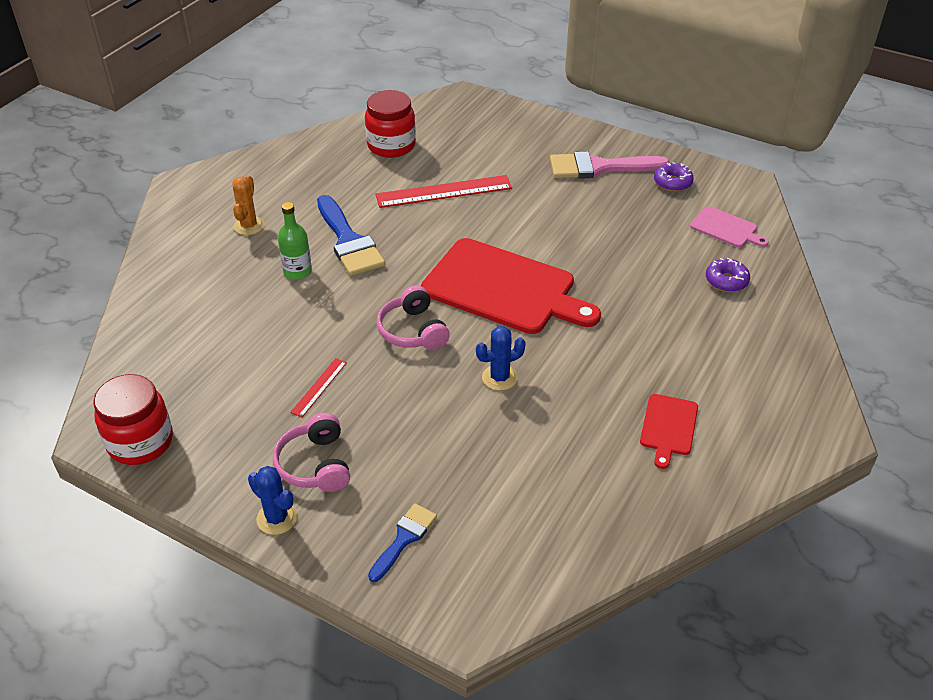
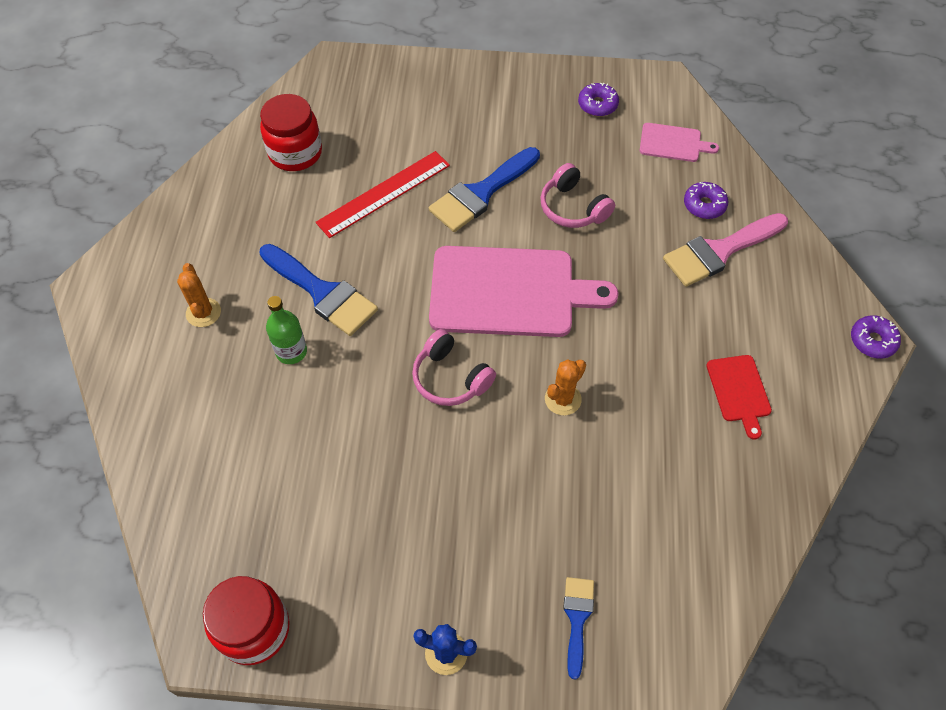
camera: 25 degrees left, 15 degrees up
pink headphones [273,413,350,492] -> pink headphones moved to [540,163,615,228]
red ruler [290,358,347,417] -> none
red cutting board [421,238,601,334] -> pink cutting board [429,246,619,337]
blue cactus [476,326,526,391] -> orange cactus [545,359,586,415]
pink brush [550,151,670,179] -> pink brush moved to [663,213,788,287]
none -> blue brush [429,147,540,232]
none -> purple donut [851,315,901,359]

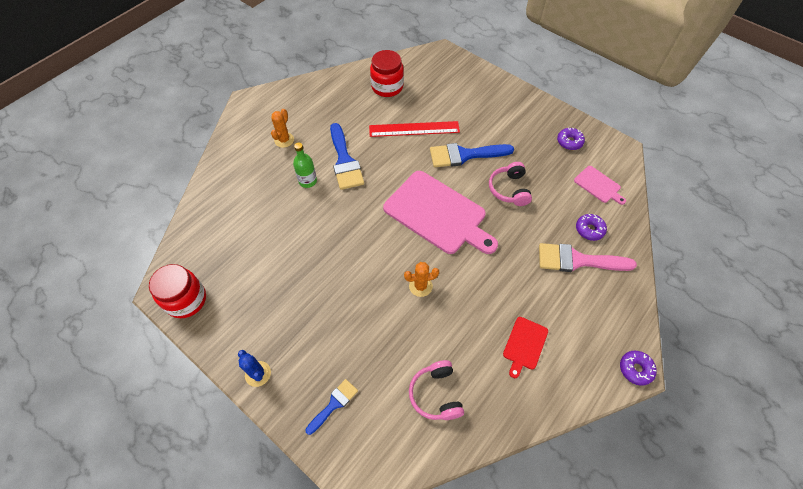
camera: 35 degrees right, 0 degrees up
pink headphones [412,329,496,406] -> pink headphones moved to [409,360,464,420]

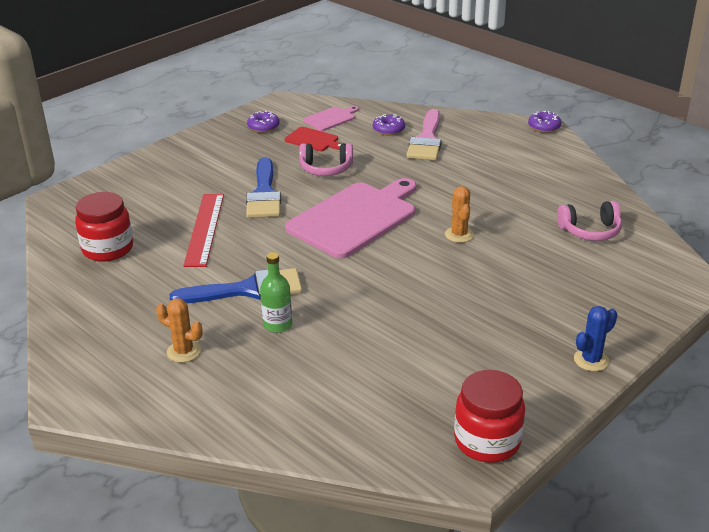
camera: 85 degrees left, 25 degrees down
blue brush [306,379,358,435] -> none
red cutting board [503,317,548,378] -> red cutting board moved to [285,127,343,151]

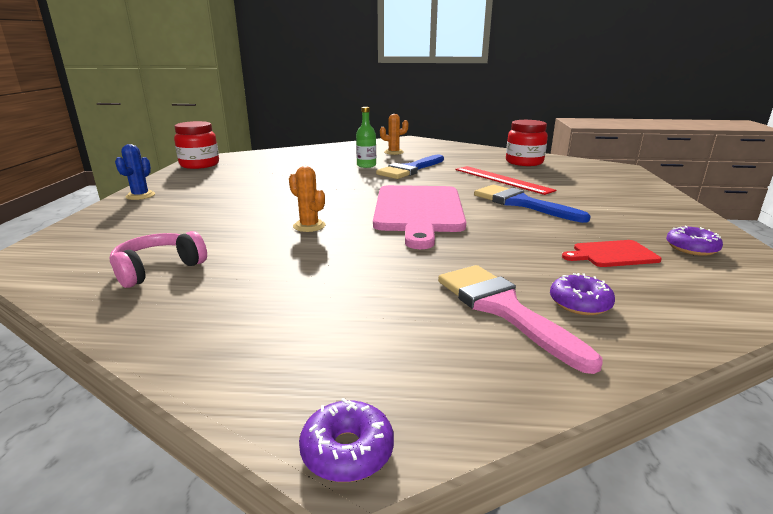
camera: 140 degrees right, 10 degrees down
pink headphones [299,143,353,176] -> none
pink cutting board [303,106,359,131] -> none

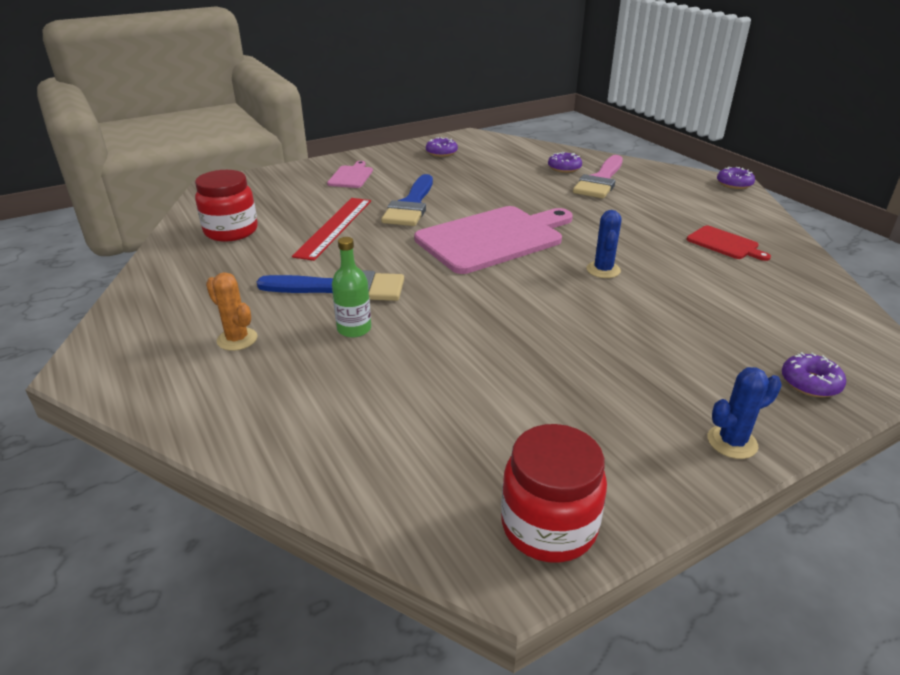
camera: 125 degrees left, 10 degrees up
pink headphones [110,231,207,288] -> none
orange cactus [289,166,325,232] -> blue cactus [586,210,622,278]
red cutting board [562,240,662,267] -> red cutting board moved to [687,226,771,261]
none -> pink cutting board [327,161,373,188]
none -> purple donut [782,352,846,397]

